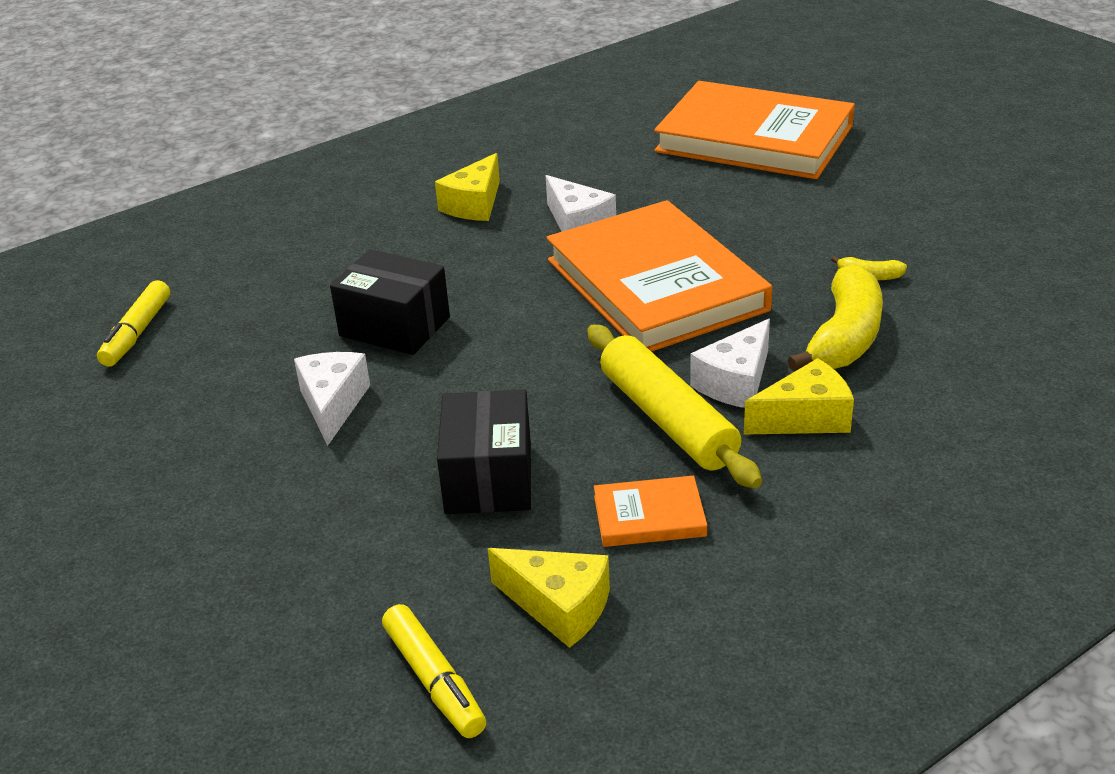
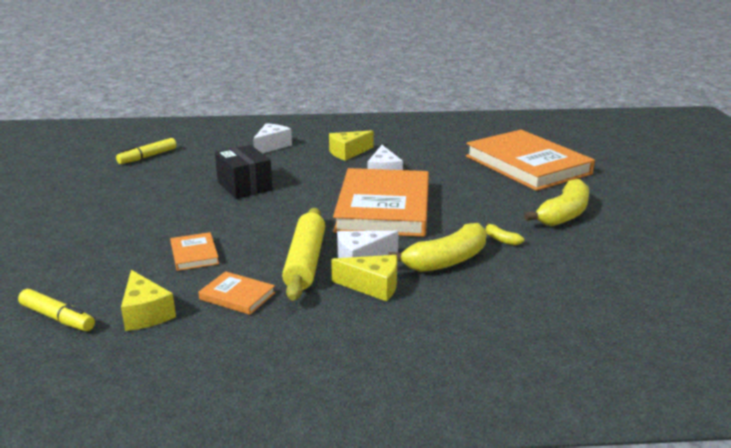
camera: 30 degrees right, 10 degrees down
white cheese [294,352,370,446] -> white cheese moved to [253,123,292,153]
yellow marker [382,604,486,738] -> yellow marker turned 60 degrees counterclockwise [18,289,95,331]
black box [437,390,531,514] -> orange book [170,232,219,271]
none -> yellow banana [524,179,589,226]

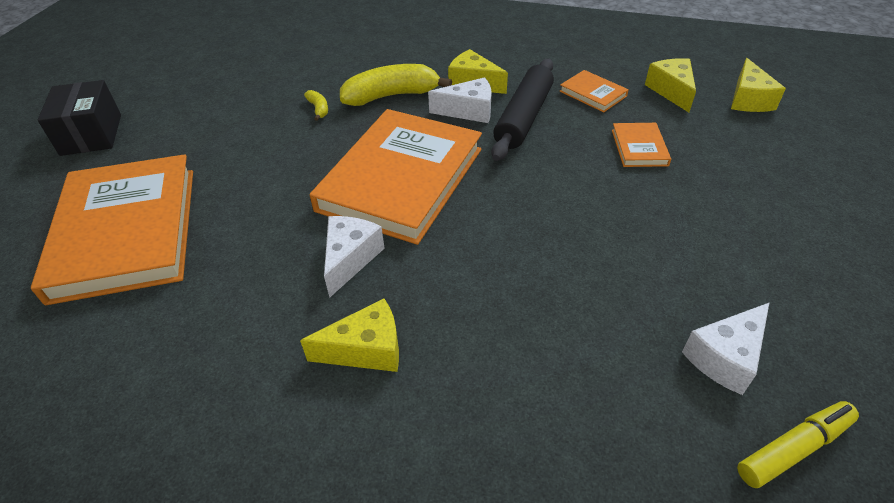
camera: 160 degrees left, 20 degrees up
yellow marker [18,289,95,331] -> yellow cheese [731,58,786,112]
black box [215,145,273,199] -> black box moved to [37,80,121,156]
white cheese [253,123,292,153] -> white cheese moved to [682,302,770,395]
yellow rolling pin [282,208,325,301] -> black rolling pin [492,59,554,161]
yellow banana [524,179,589,226] -> none

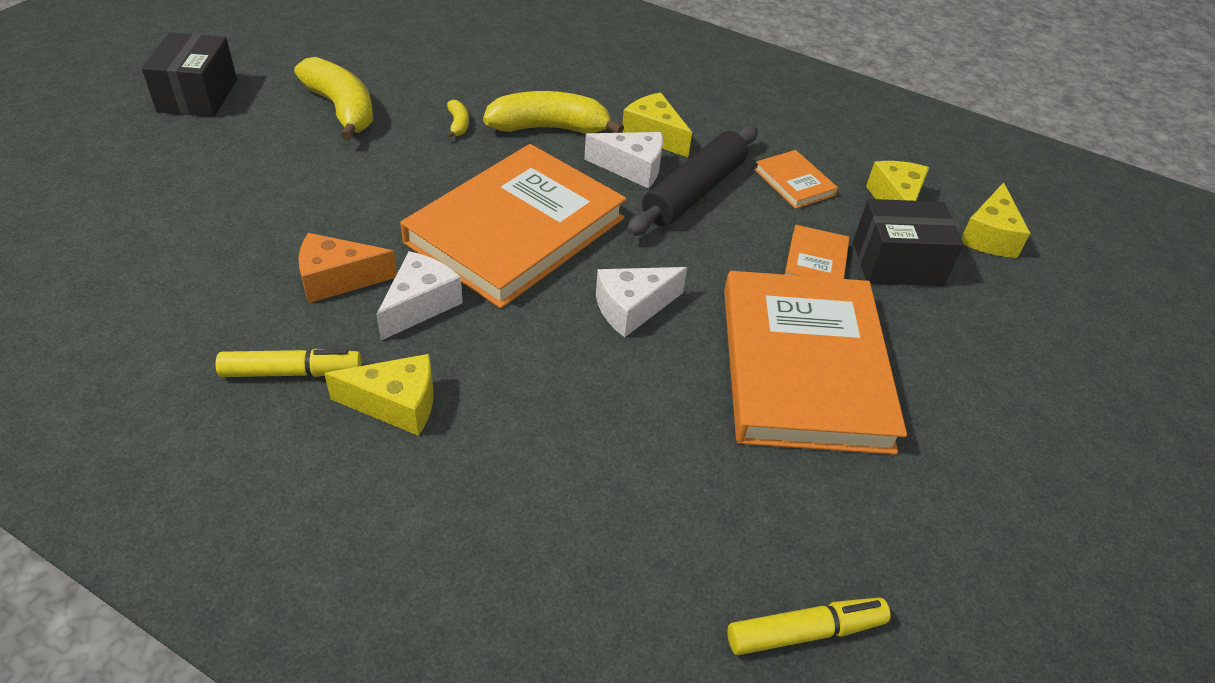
camera: 10 degrees right, 0 degrees up
orange book [31,154,193,305] -> orange book moved to [724,271,907,455]
white cheese [682,302,770,395] -> white cheese moved to [596,267,687,337]
none -> yellow marker [216,349,361,377]
none -> yellow banana [294,57,373,141]
none -> orange cheese [299,233,397,303]
none -> black box [853,199,963,286]

